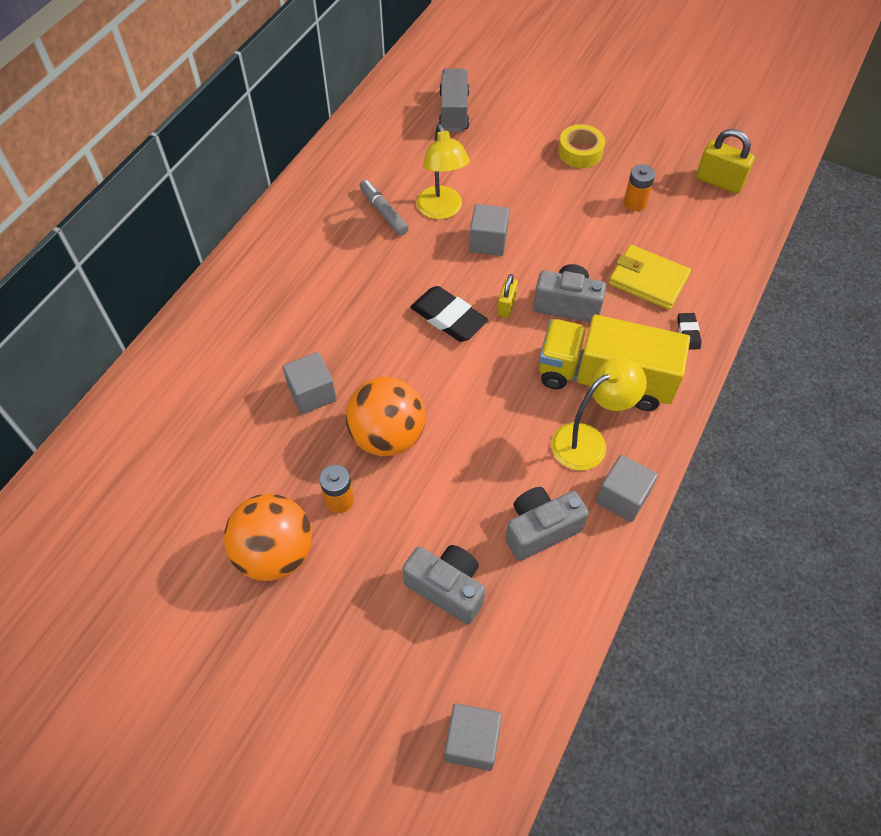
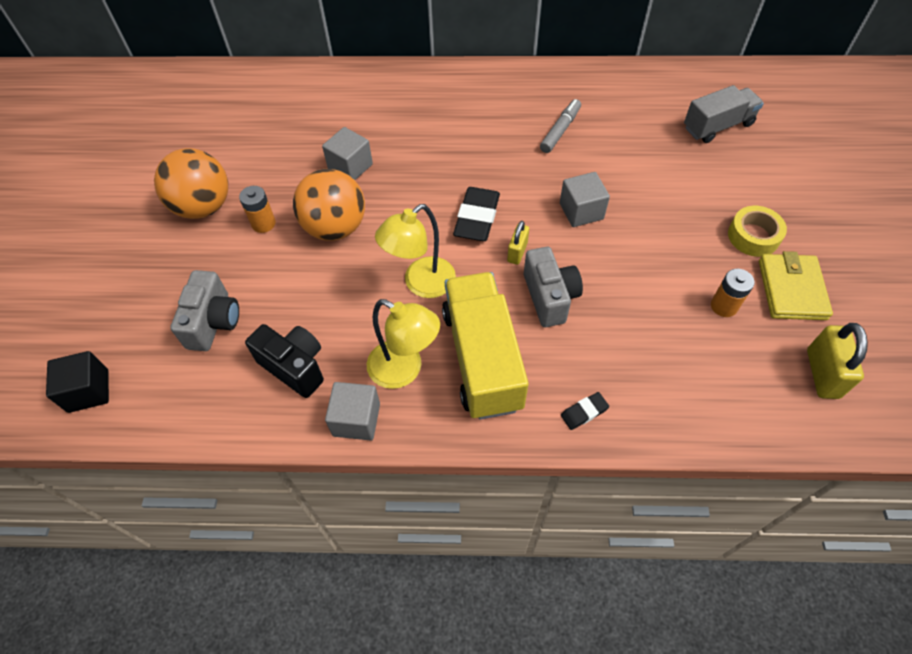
camera: 65 degrees right, 0 degrees up
yellow lamp [416,124,470,219] -> yellow lamp moved to [375,204,456,298]
grey cube [445,703,502,771] -> black cube [46,351,109,413]
yellow padlock [497,274,518,318] -> yellow padlock turned 60 degrees counterclockwise [507,221,529,265]
grey camera [505,487,589,561] -> black camera [245,324,324,398]
yellow wallet [609,245,691,310] -> yellow wallet moved to [759,251,833,320]

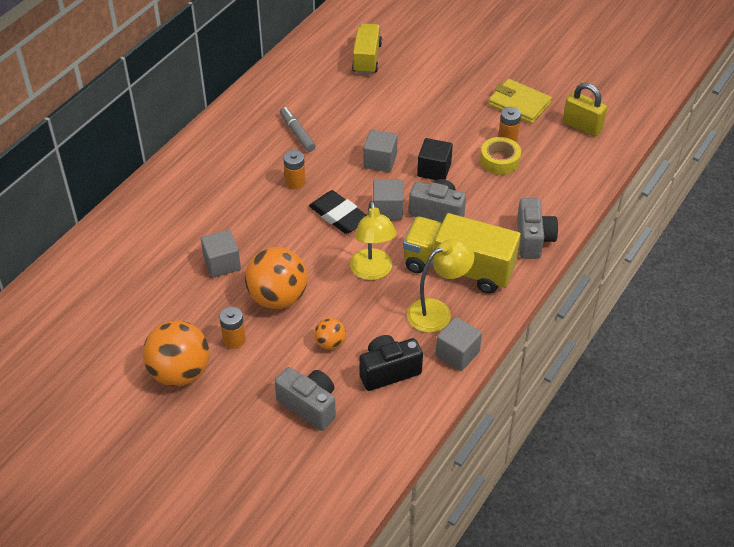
camera: 60 degrees left, 10 degrees down
black cube [46,351,109,413] -> black cube moved to [417,138,453,180]
yellow padlock [507,221,529,265] -> grey cube [373,179,403,220]
black eraser [561,392,609,430] -> grey camera [517,198,558,259]
grey truck [684,85,764,143] -> yellow truck [352,23,382,74]
yellow tape [728,206,787,257] -> yellow tape moved to [480,137,521,175]
none -> orange battery [284,150,305,189]
none -> orange ball [314,318,346,350]

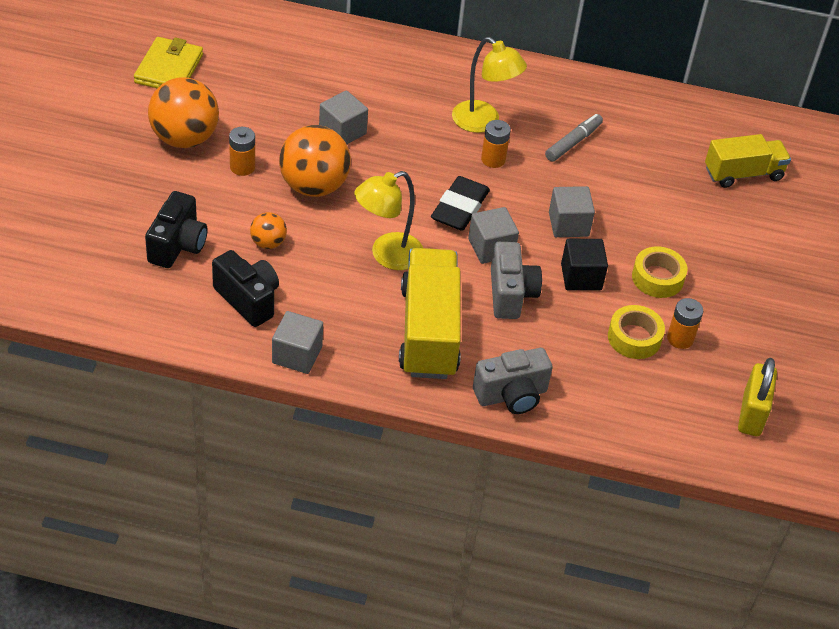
camera: 65 degrees right, 0 degrees up
grey camera [275,367,336,431] -> black camera [145,191,208,268]
yellow lamp [407,239,474,333] -> yellow lamp moved to [452,37,527,133]
yellow wallet [488,79,552,124] -> yellow wallet moved to [134,37,203,88]
none -> yellow tape [632,246,687,298]

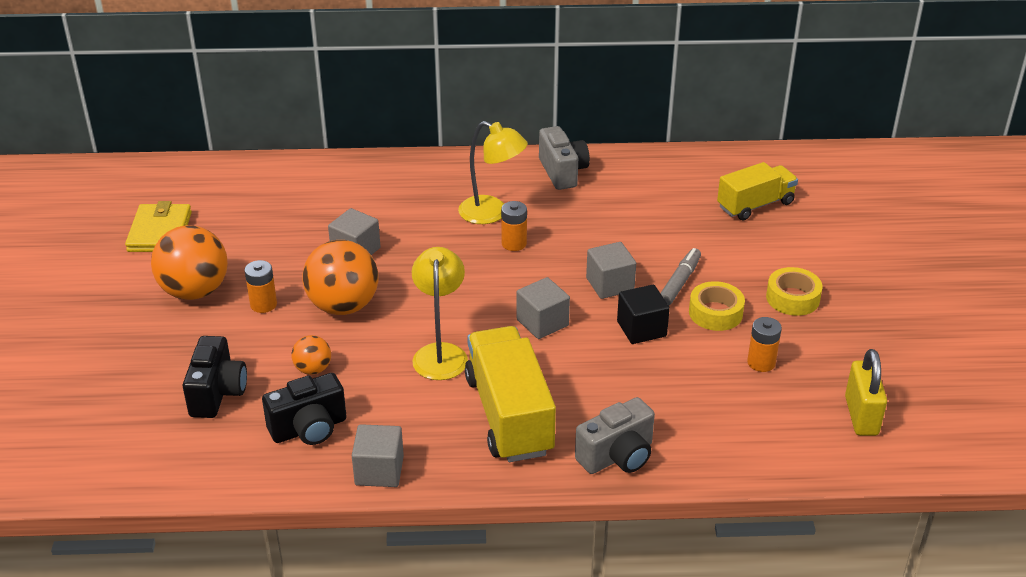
camera: 10 degrees left, 10 degrees down
black camera [212,250,279,327] -> black camera turned 120 degrees clockwise [262,373,347,445]
yellow lamp [354,171,423,270] -> yellow lamp turned 135 degrees clockwise [412,247,468,380]
black eraser [431,176,490,231] -> none
grey camera [491,242,542,319] -> grey camera moved to [539,126,590,190]
grey marker [545,114,603,162] -> grey marker moved to [661,248,701,305]
yellow tape [608,305,665,359] -> yellow tape moved to [766,267,823,316]

